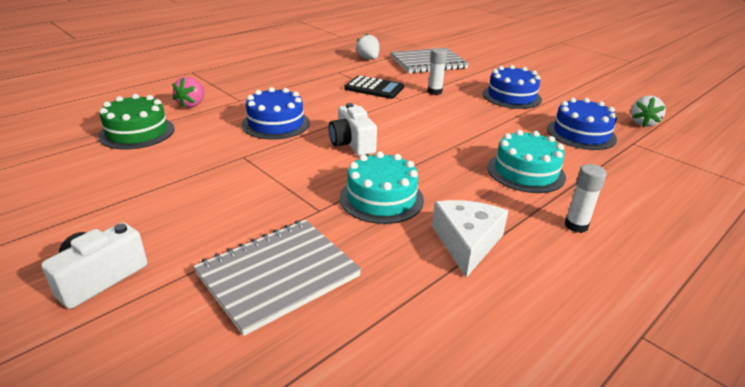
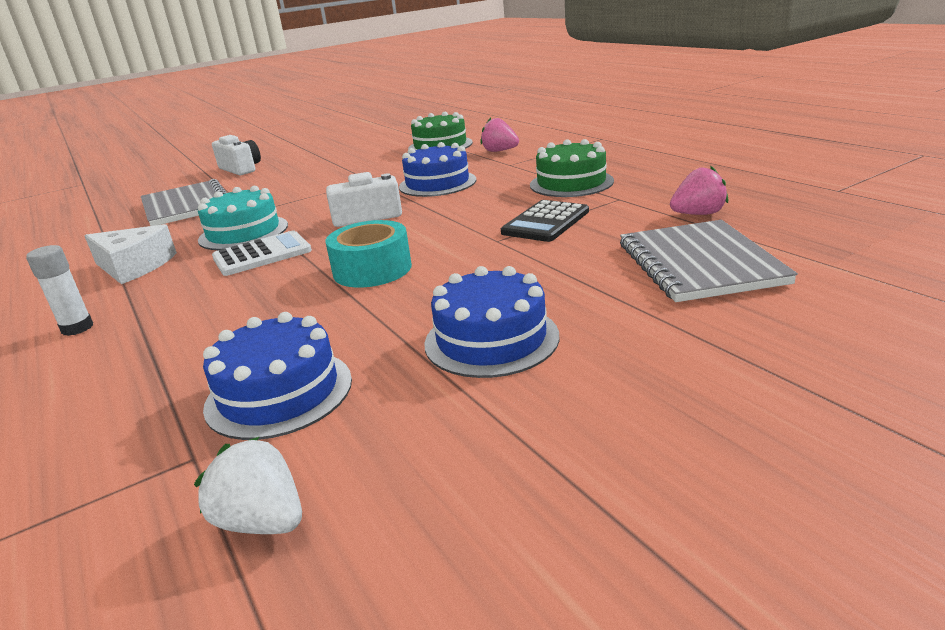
camera: 105 degrees right, 5 degrees down
white strawberry [356,34,379,60] -> pink strawberry [670,166,728,215]
white glue stick [428,48,447,95] -> none
turquoise cake [487,130,566,193] -> none
none -> white calculator [212,230,312,276]
none -> turquoise tape [326,220,412,288]
none -> green cake [530,139,614,197]

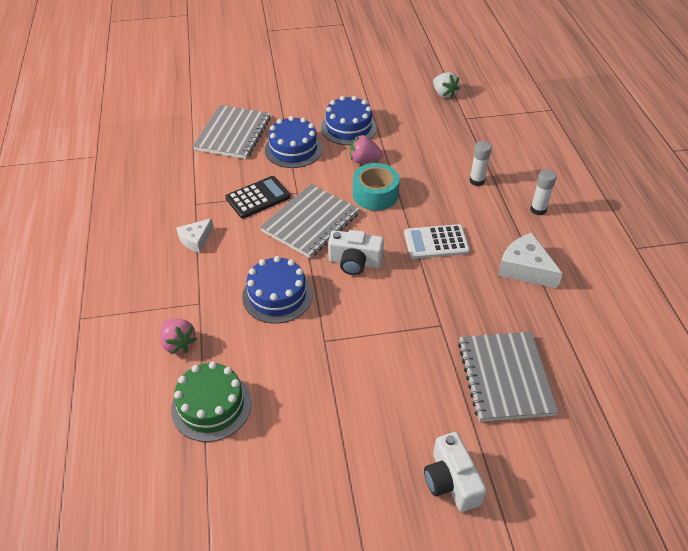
camera: 160 degrees left, 20 degrees up
turquoise cake [198,186,288,250] -> none
blue cake [203,312,352,440] -> blue cake moved to [265,116,322,168]
green cake [530,139,614,197] -> white cheese [176,218,214,253]
pink strawberry [670,166,728,215] -> pink strawberry moved to [350,135,383,163]
none -> grey notebook [260,184,359,258]
none -> white glue stick [469,141,492,186]

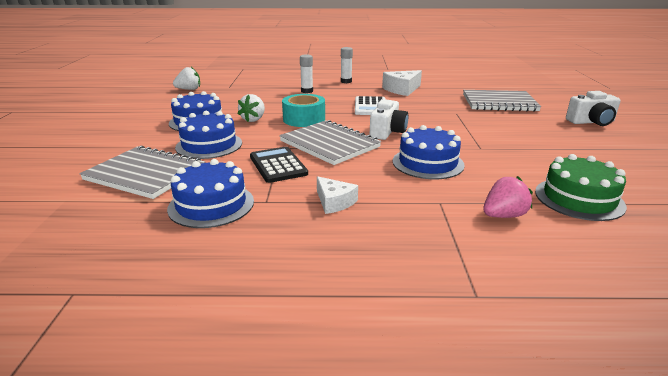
camera: 80 degrees left, 20 degrees down
pink strawberry [350,135,383,163] -> white strawberry [238,94,265,122]
none -> blue cake [167,159,254,228]

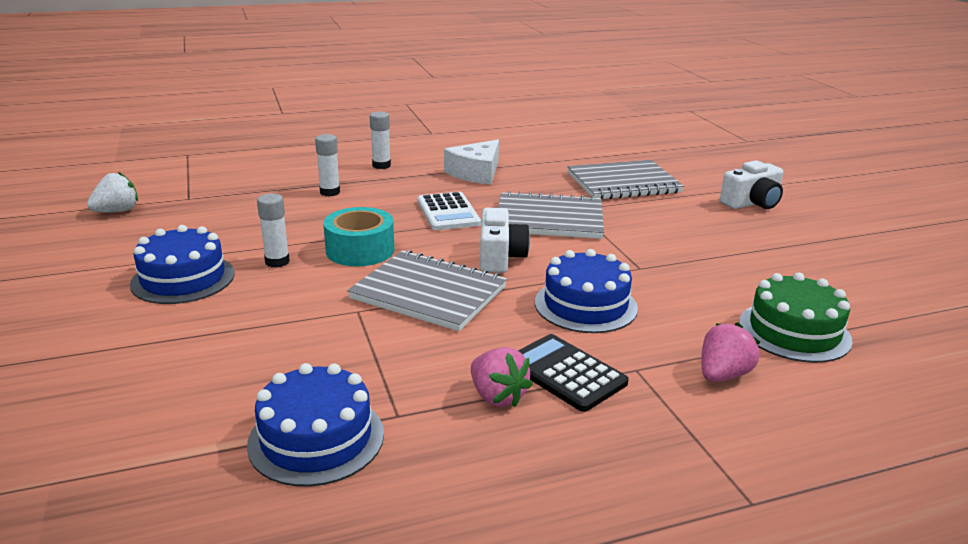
camera: 20 degrees left, 0 degrees up
grey notebook [80,145,205,199] -> grey notebook moved to [498,191,604,239]
blue cake [175,111,242,159] -> none
white strawberry [238,94,265,122] -> white glue stick [257,194,290,268]
black calculator [250,147,308,183] -> black calculator moved to [518,334,629,412]
white cheese [317,176,358,214] -> pink strawberry [471,347,533,407]

